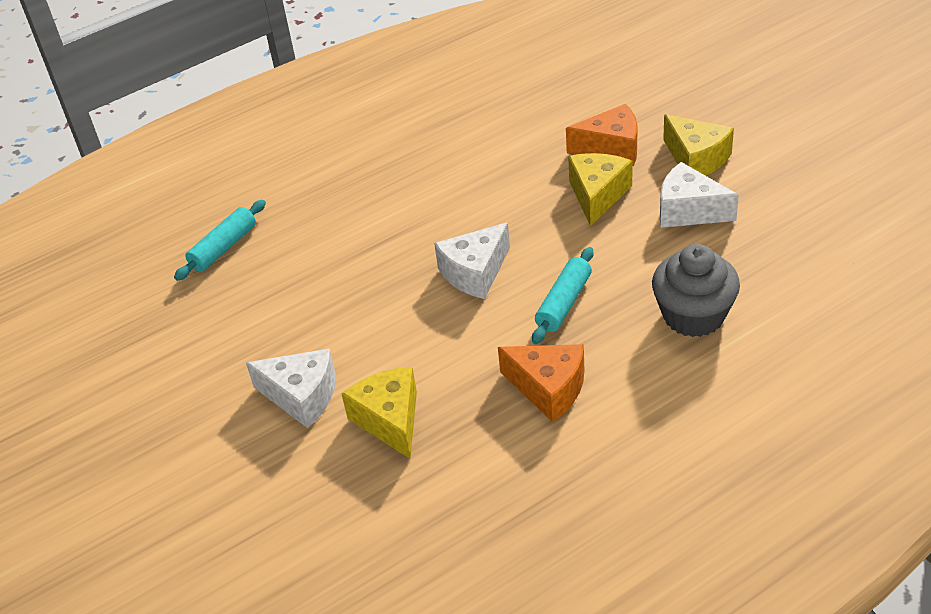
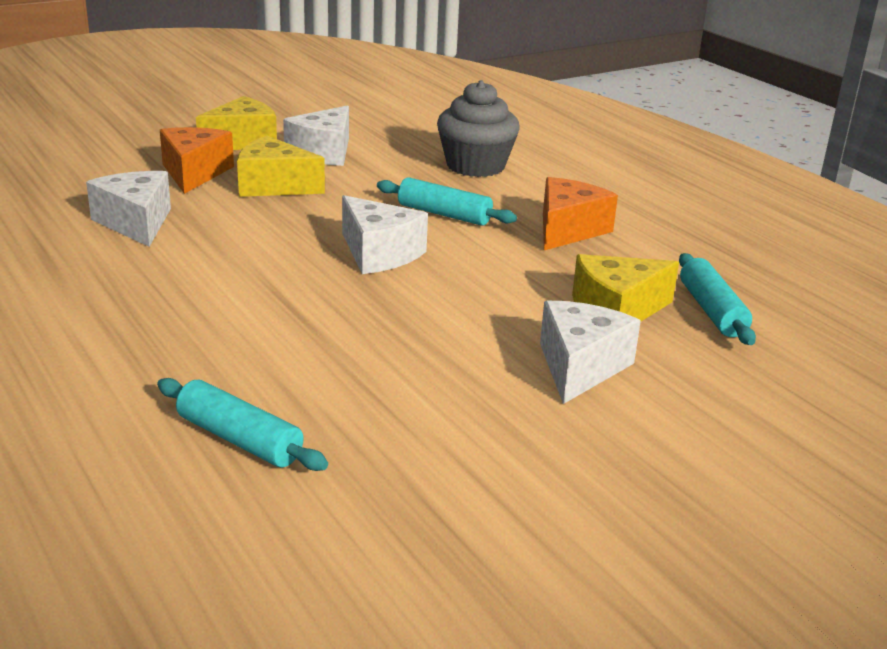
camera: 95 degrees left, 15 degrees down
none -> white cheese [86,171,171,247]
none -> turquoise rolling pin [679,253,756,345]

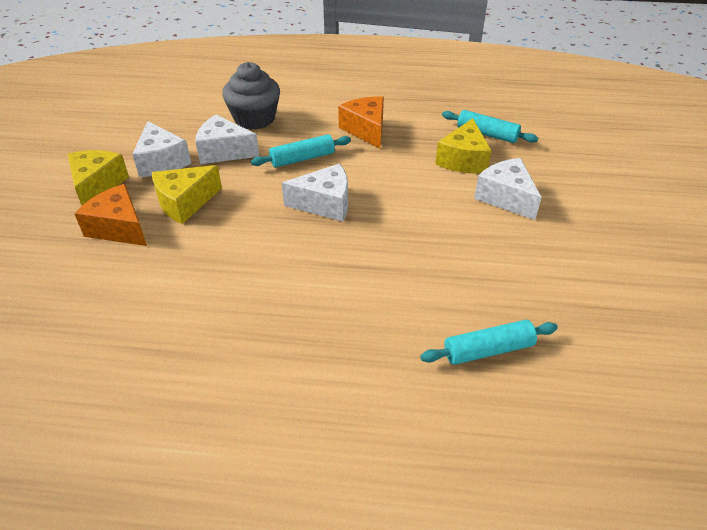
camera: 50 degrees left, 15 degrees up
white cheese [86,171,171,247] -> white cheese moved to [195,114,259,164]

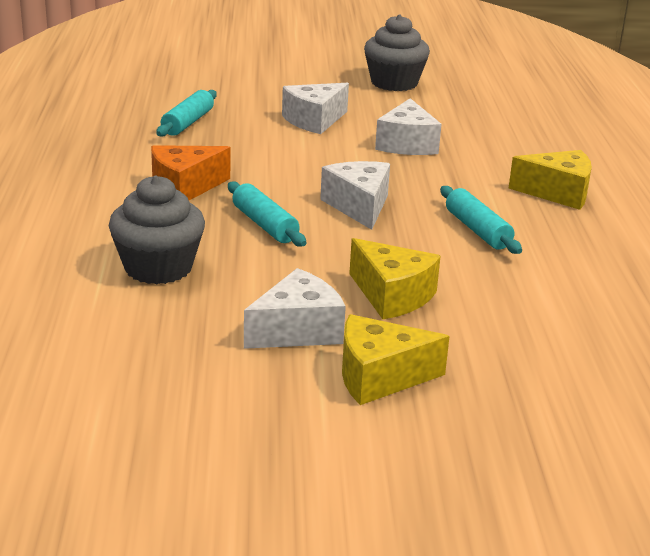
camera: 100 degrees left, 15 degrees down
orange cheese [74,184,147,246] -> none
white cheese [195,114,259,164] -> white cheese moved to [375,98,441,155]
turquoise rolling pin [420,320,558,365] -> turquoise rolling pin moved to [440,186,522,254]
yellow cheese [435,118,492,174] -> yellow cheese moved to [509,150,592,210]
none -> grey cupcake [364,14,430,91]

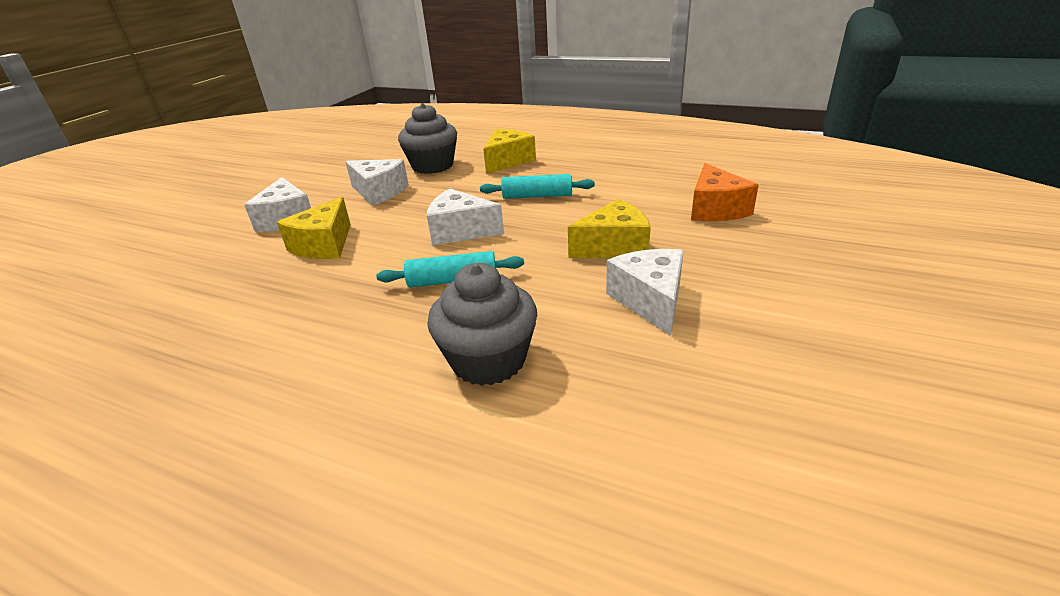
camera: 60 degrees left, 5 degrees up
orange cheese [151,145,230,200] -> orange cheese moved to [691,163,759,221]
turquoise rolling pin [156,90,217,137] -> none
yellow cheese [342,314,450,405] -> yellow cheese moved to [277,197,351,259]
grey cupcake [364,14,430,91] -> grey cupcake moved to [398,103,457,174]

